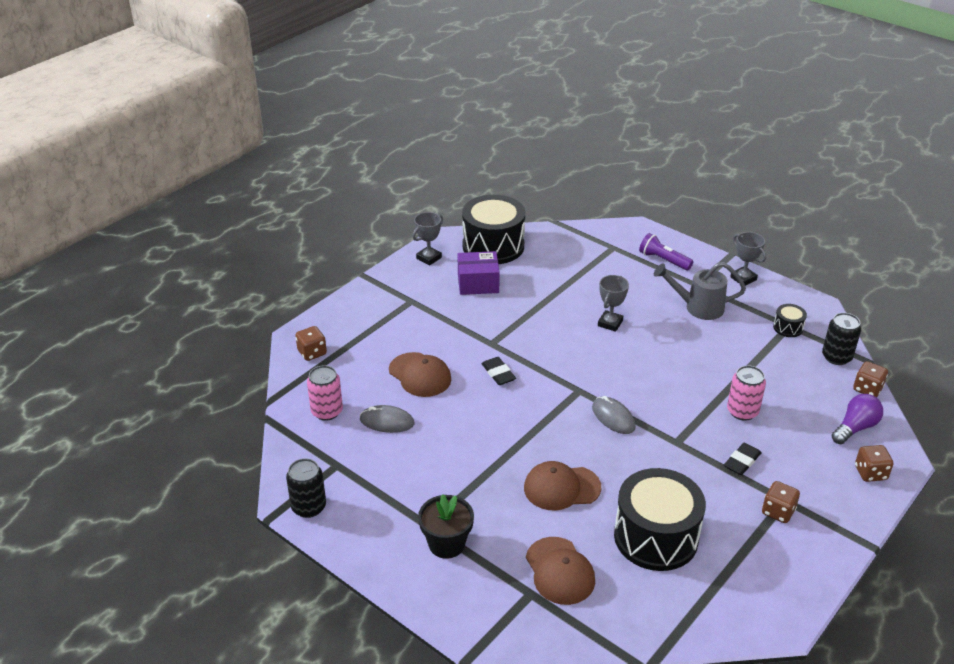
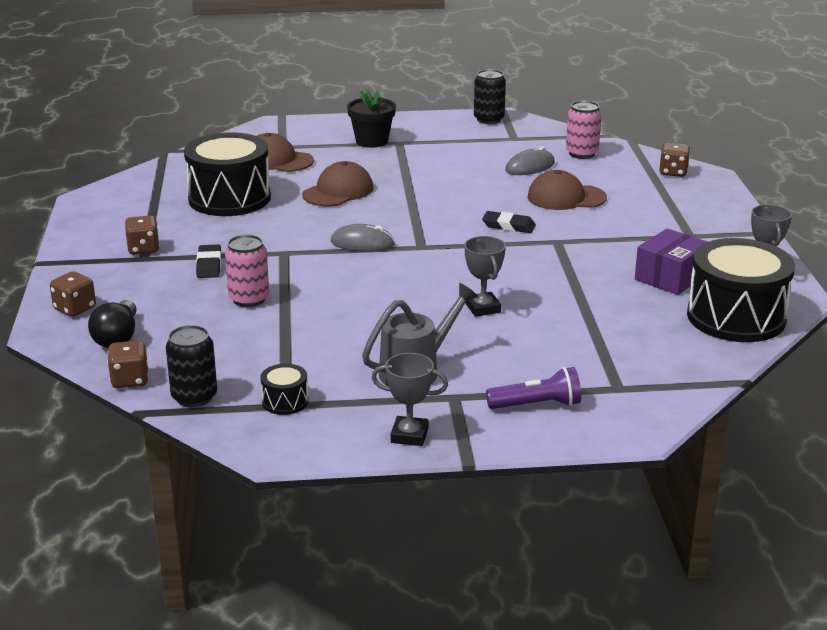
camera: 135 degrees right, 10 degrees down
purple light bulb [831,394,883,444] -> black light bulb [88,300,137,348]

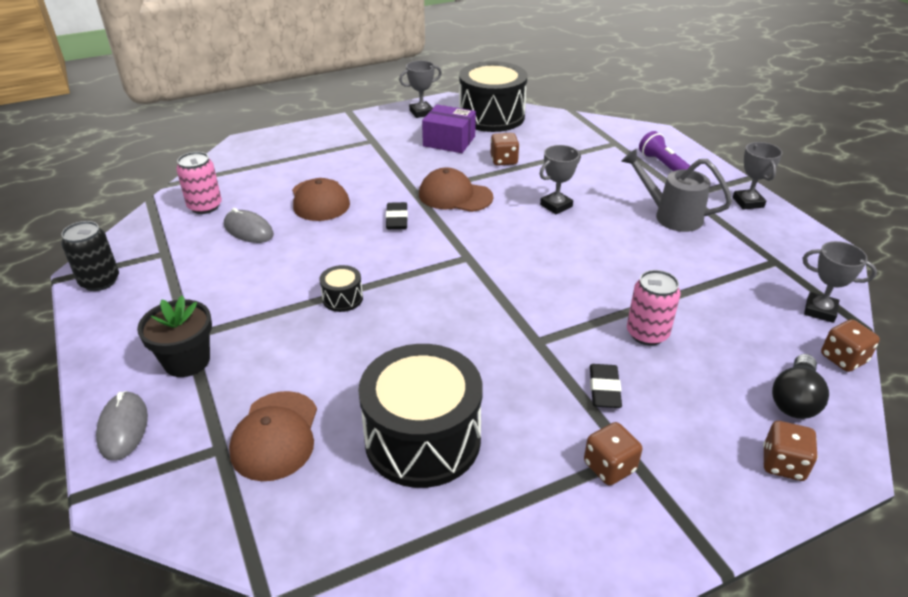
camera: 110 degrees left, 10 degrees up
black light bulb [88,300,137,348] -> black light bulb turned 135 degrees clockwise [772,354,829,419]
black can [166,325,217,407] -> grey trophy [803,241,877,323]
black eraser [196,244,221,278] -> black eraser turned 60 degrees counterclockwise [590,364,622,408]
black drum [260,364,308,415] -> black drum moved to [319,265,363,312]
brown cap [302,161,373,206] -> brown cap moved to [419,167,493,212]
grey mouse [331,224,395,252] -> grey mouse moved to [96,391,148,461]
brown dice [660,142,690,177] -> brown dice moved to [491,133,519,166]

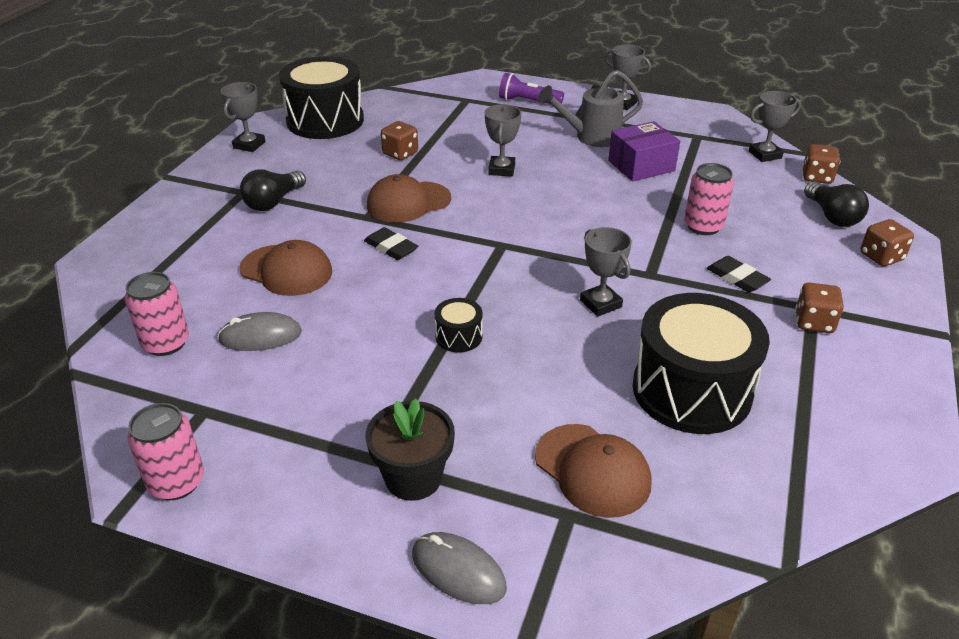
camera: 45 degrees left, 0 degrees up
black can [61,221,119,291] -> pink can [127,403,204,500]
purple box [422,105,476,153] -> purple box moved to [608,121,680,182]
none -> black light bulb [240,169,306,211]
none -> grey trophy [580,227,632,317]

